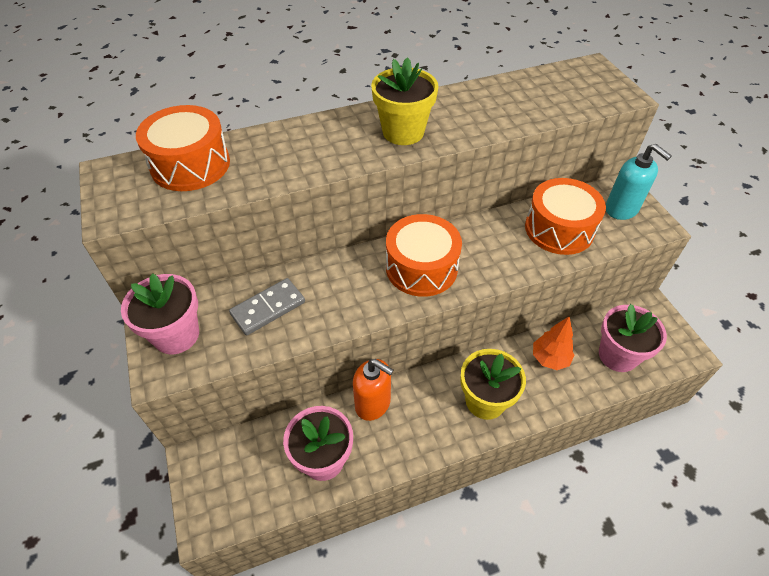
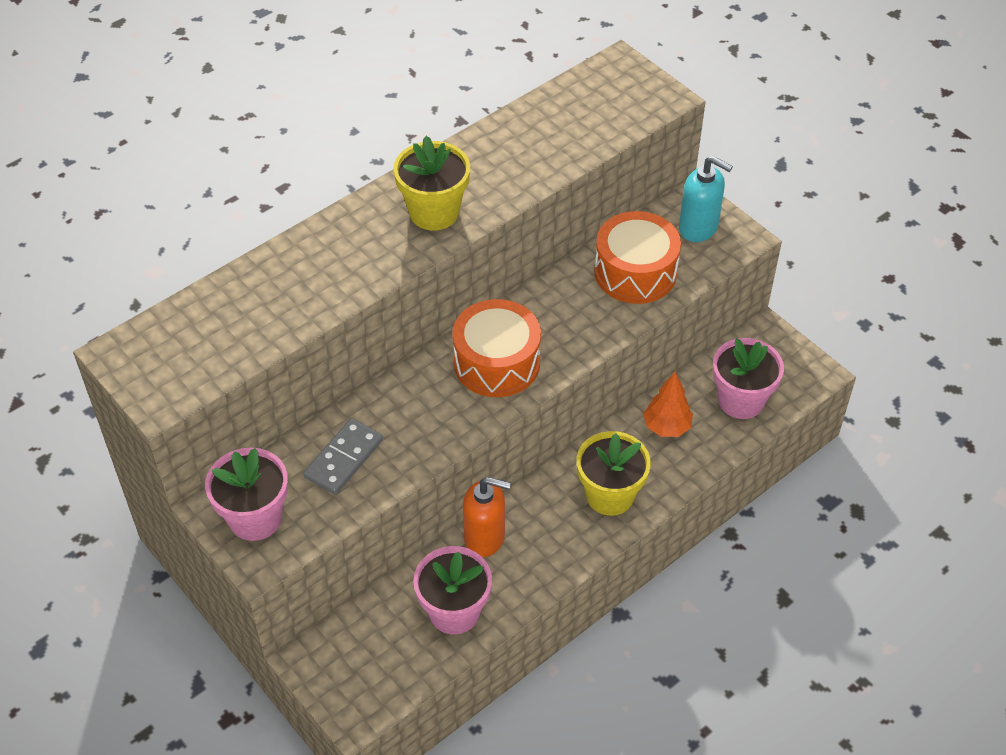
camera: 20 degrees left, 0 degrees up
orange drum [136,105,230,191] -> none

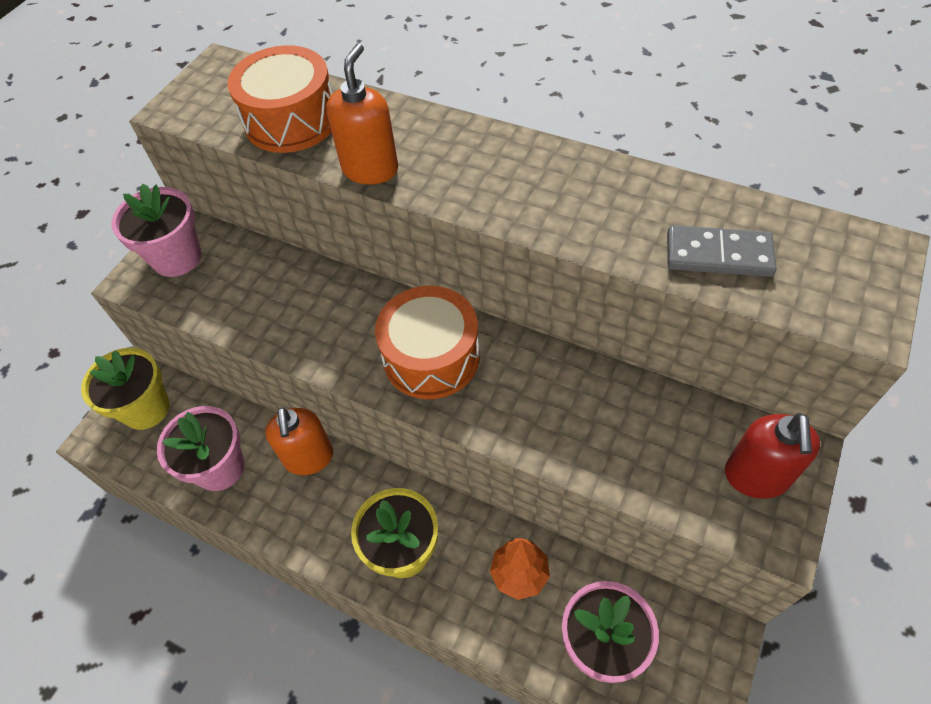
camera: 70 degrees right, 5 degrees up
grey domino [303,418,383,495] -> grey domino moved to [667,225,777,277]
yellow flower pot [393,136,470,231] -> yellow flower pot moved to [81,348,170,430]
orange drum [594,211,681,304] -> orange drum moved to [227,45,333,153]
turquoise soap dispenser [679,156,733,242] -> red soap dispenser [725,413,820,499]
none -> orange soap dispenser [326,43,398,185]

